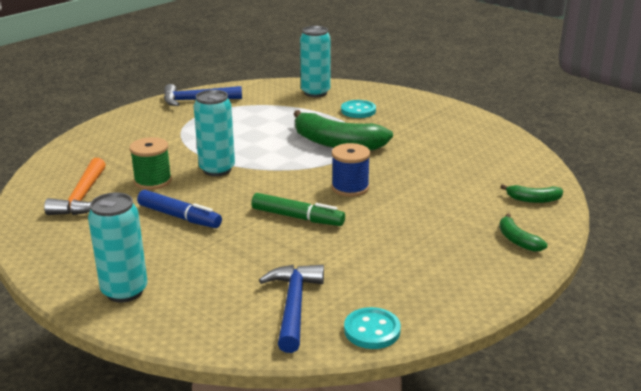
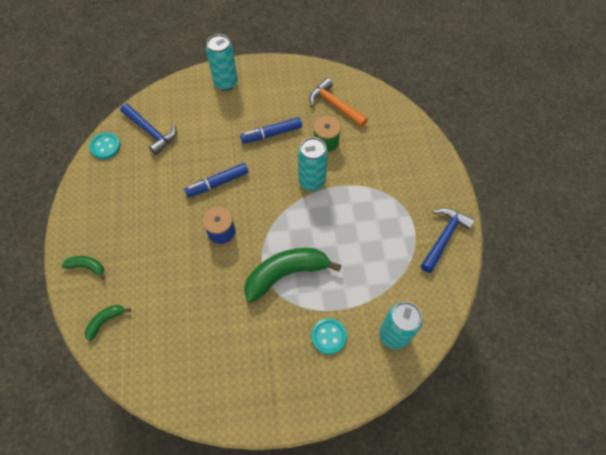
camera: 130 degrees right, 35 degrees up
green marker [251,193,345,226] -> blue marker [184,163,249,197]

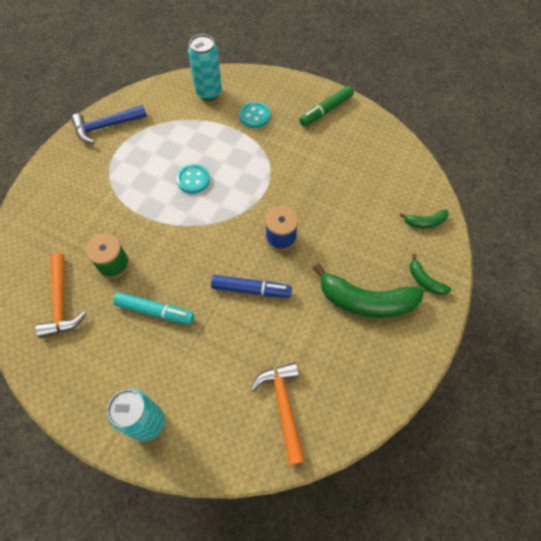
camera: 145 degrees left, 0 degrees up
turquoise button [89,133,121,159] -> turquoise button moved to [176,164,210,194]
blue hammer [120,104,176,155] -> orange hammer [250,362,306,465]
blue marker [240,117,302,143] -> turquoise marker [113,292,194,325]
green banana [244,248,341,303] -> green banana moved to [313,264,424,318]
turquoise can [298,137,328,191] -> none
none -> green marker [299,86,354,126]

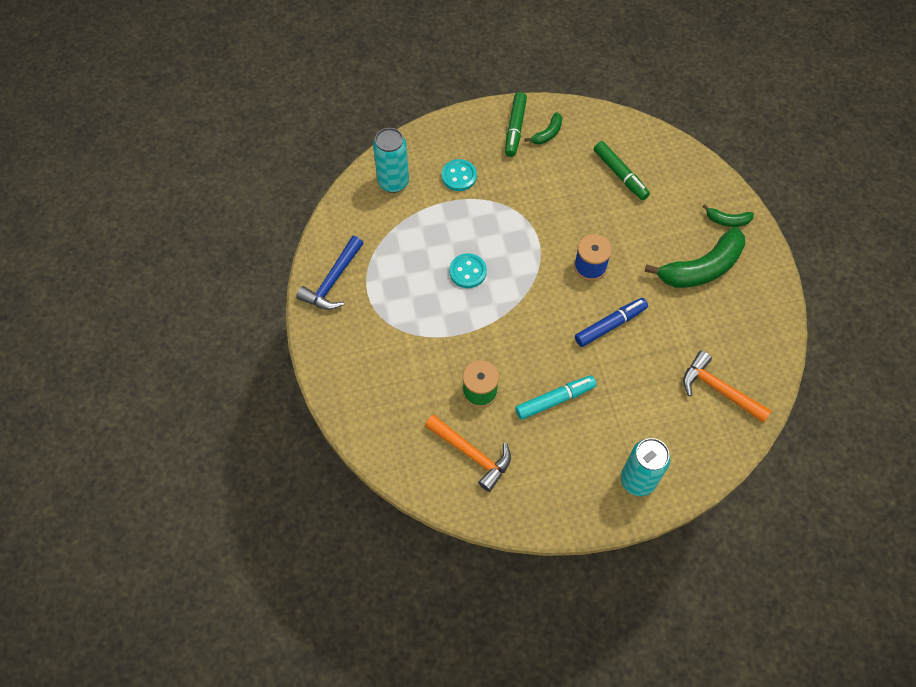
camera: 40 degrees left, 0 degrees up
green banana [400,209,449,229] -> green banana moved to [525,112,562,144]
none -> green marker [594,141,650,200]

